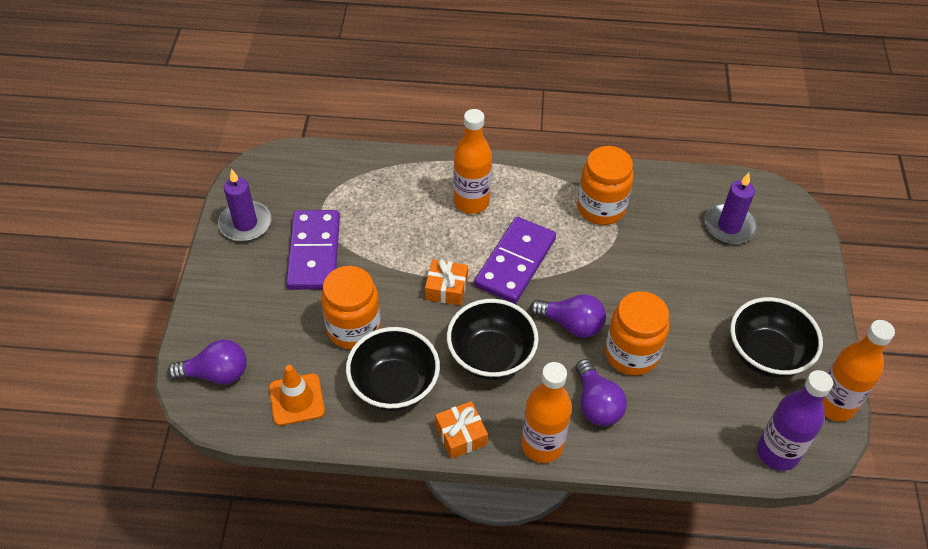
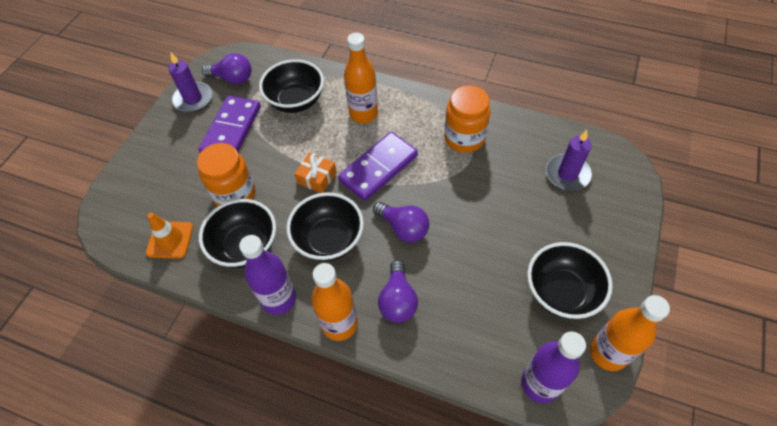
camera: 20 degrees right, 5 degrees up
purple light bulb [167,339,247,385] -> purple light bulb moved to [202,53,251,84]
orange gift [435,401,488,459] -> purple bottle [239,235,296,315]
orange jar [605,291,670,376] -> none
none -> black bowl [259,59,324,113]

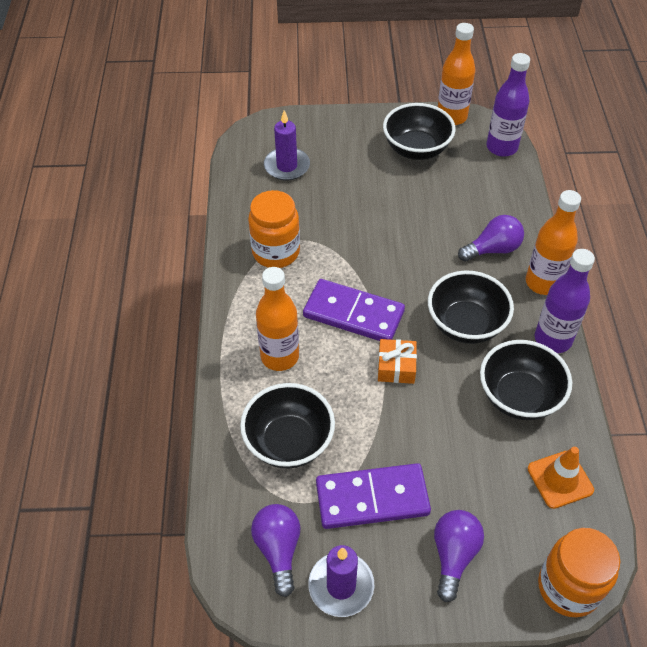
camera: 115 degrees left, 5 degrees down
orange jar [197,143,255,206] -> orange jar moved to [538,528,620,617]
purple light bulb [373,202,429,242] -> purple light bulb moved to [434,510,484,602]

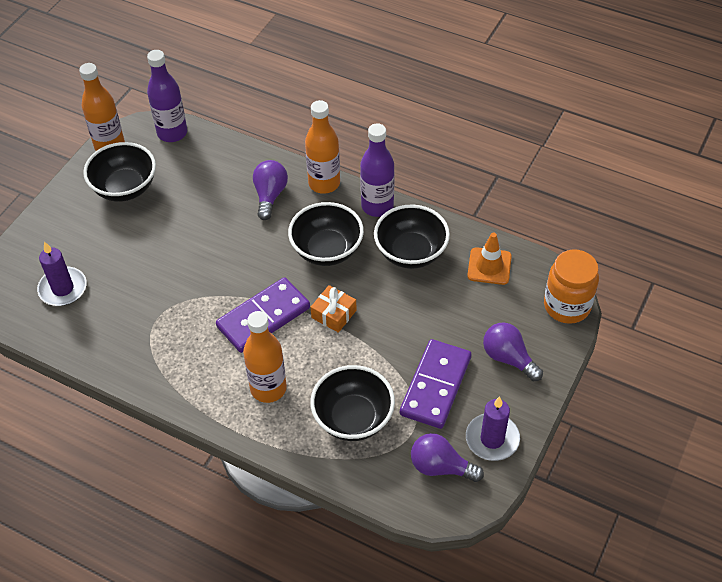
camera: 60 degrees left, 0 degrees up
orange jar [248,190,300,268] -> none

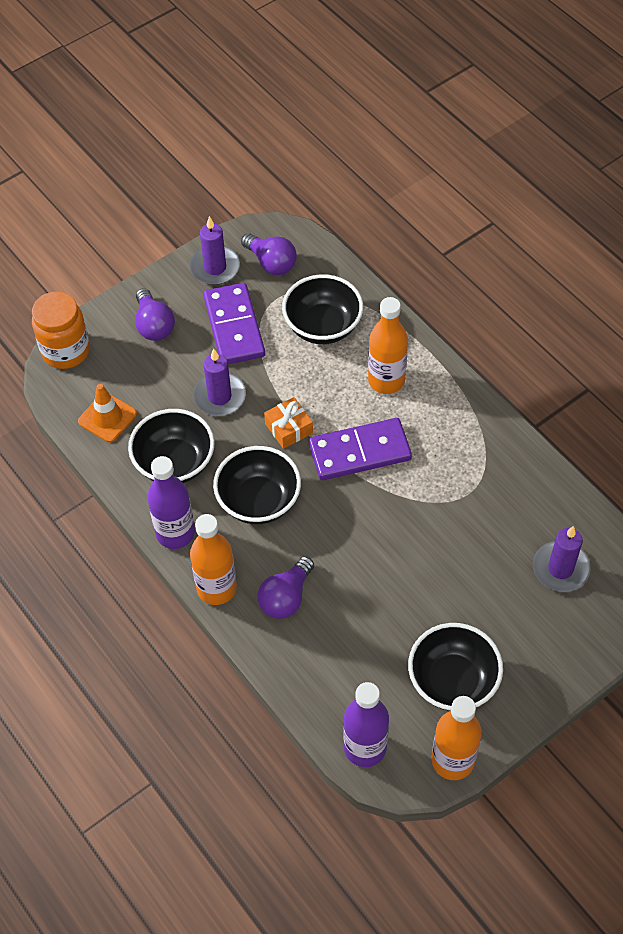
camera: 155 degrees left, 5 degrees up
purple domino [400,339,471,429] -> purple domino turned 60 degrees counterclockwise [203,283,265,364]
none -> purple candle [193,349,246,416]

